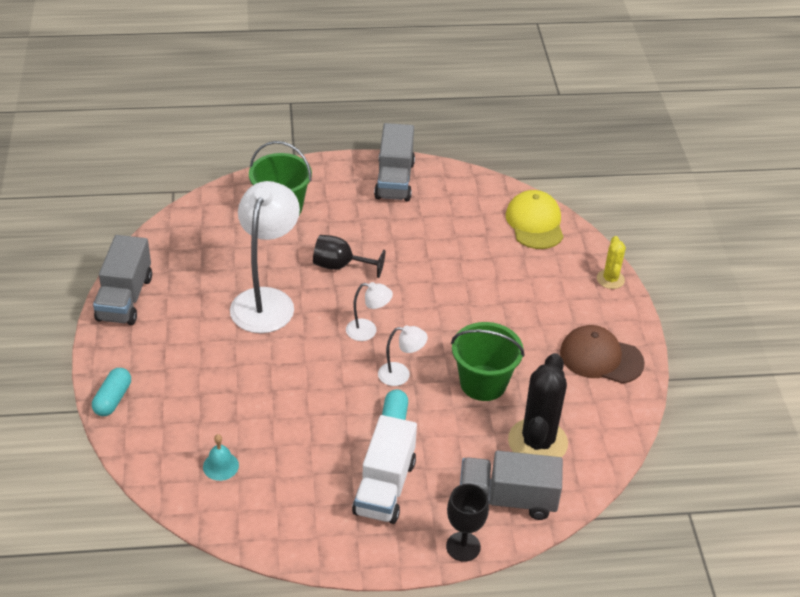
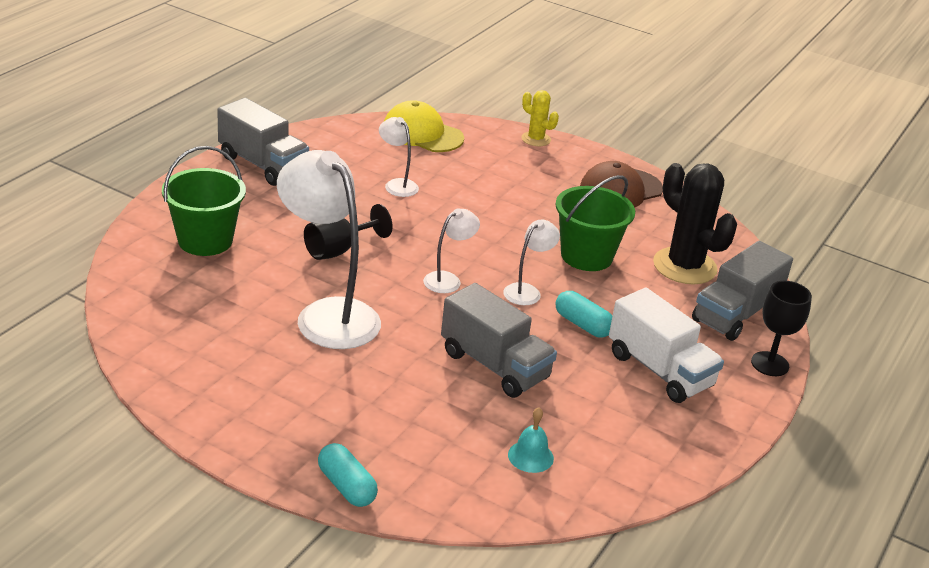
camera: 55 degrees left, 10 degrees down
grey truck [93,235,152,325] -> grey truck moved to [441,283,557,398]
none -> white lamp [379,117,419,197]

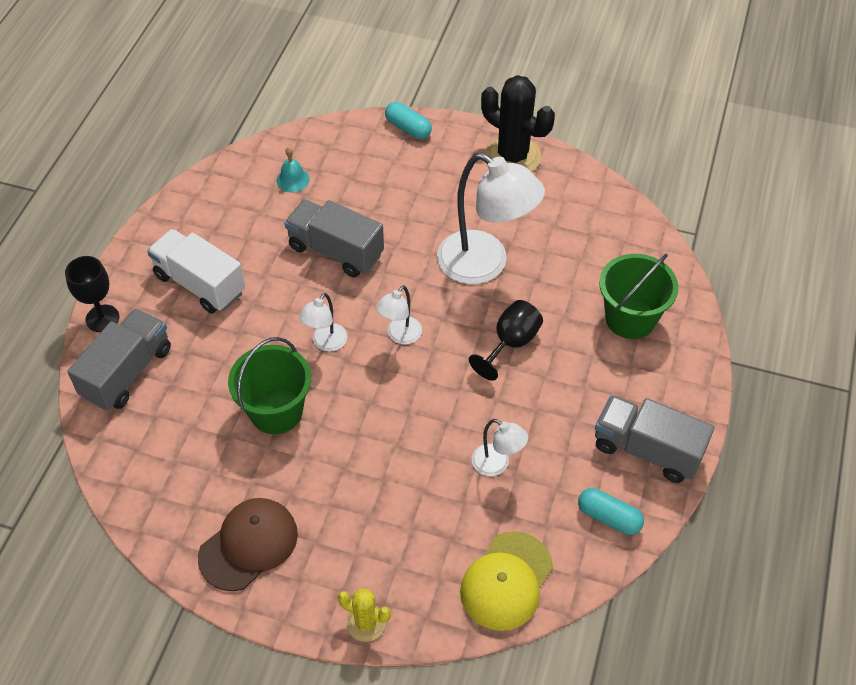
camera: 170 degrees right, 20 degrees up
yellow cap [384,100,464,152] -> yellow cap turned 105 degrees clockwise [460,531,553,631]
turquoise capsule [556,291,612,337] -> turquoise capsule moved to [578,488,644,535]
black cactus [653,163,737,284] -> black cactus moved to [481,75,555,172]

